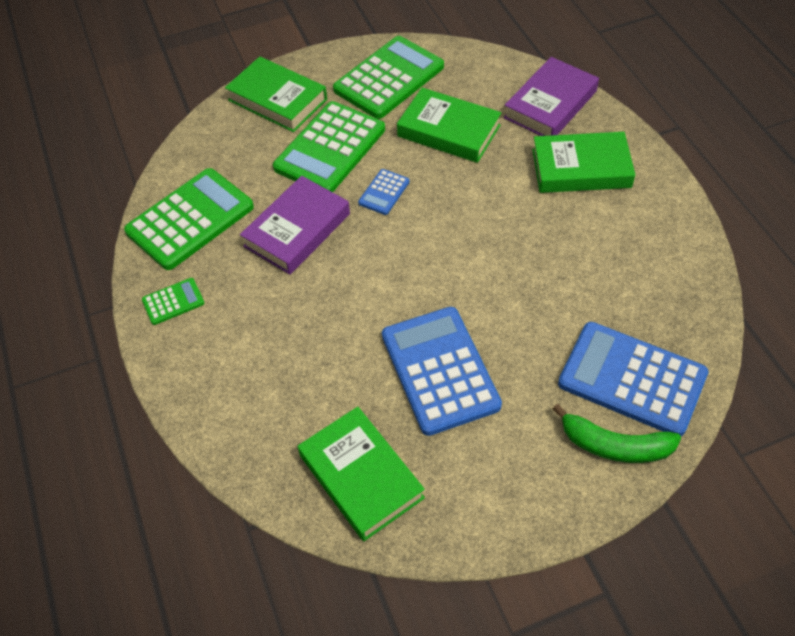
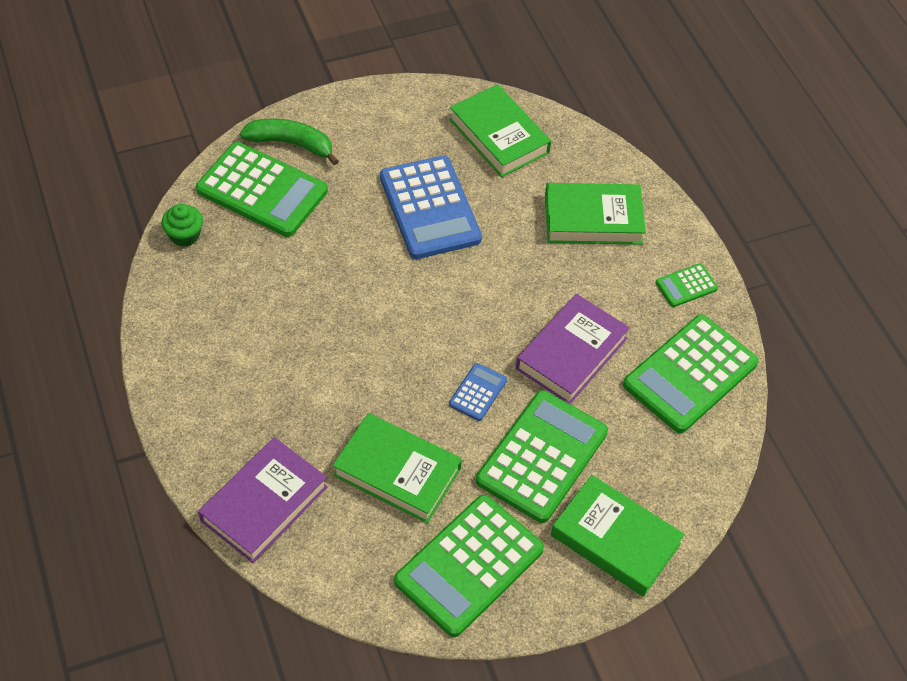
camera: 175 degrees right, 0 degrees up
green book [532,132,635,193] -> green book moved to [545,183,646,245]
blue calculator [558,322,708,436] -> green calculator [196,142,328,237]
none -> green cupcake [161,204,203,247]

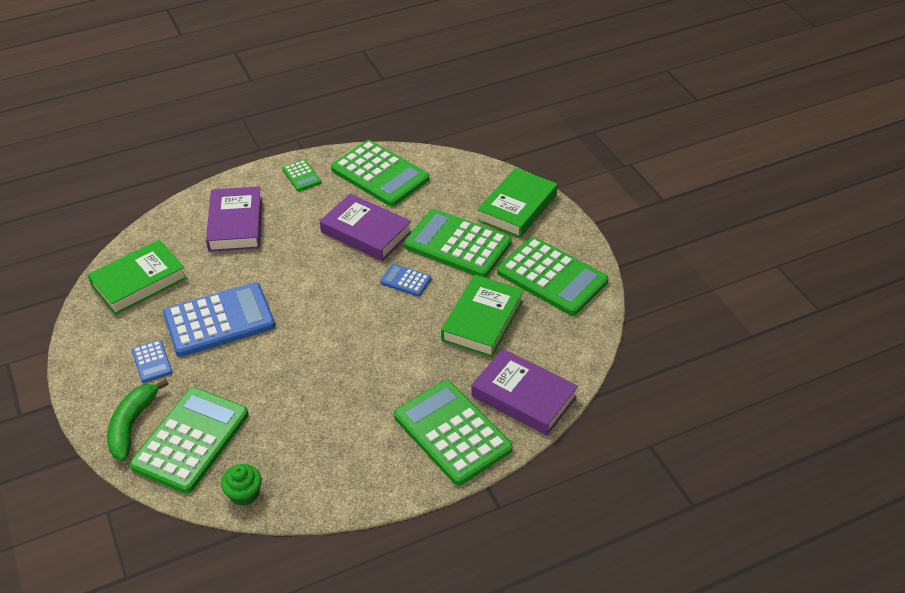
camera: 90 degrees left, 10 degrees down
green book [545,183,646,245] -> purple book [206,186,262,252]
none -> blue calculator [132,340,172,383]
none -> green calculator [394,380,512,485]

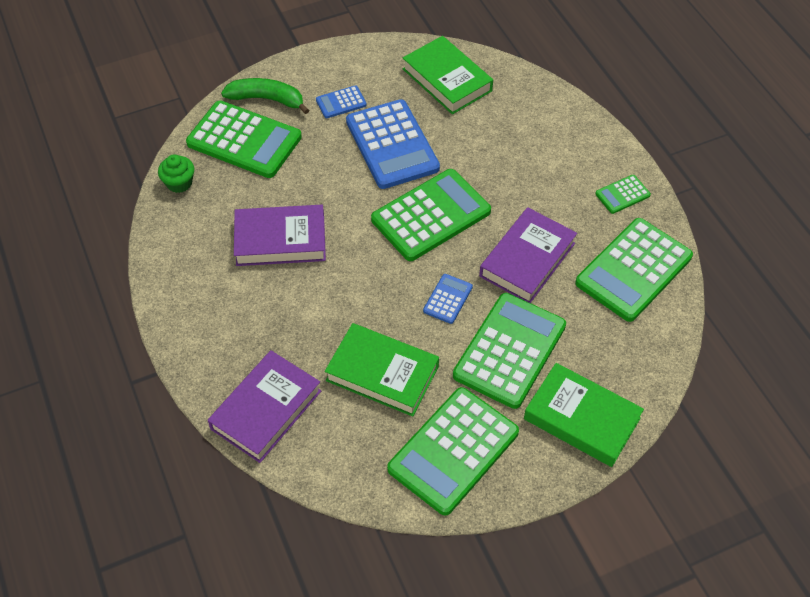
camera: 90 degrees right, 10 degrees up
purple book [206,186,262,252] -> purple book moved to [234,205,326,266]
green calculator [394,380,512,485] -> green calculator moved to [371,169,491,261]

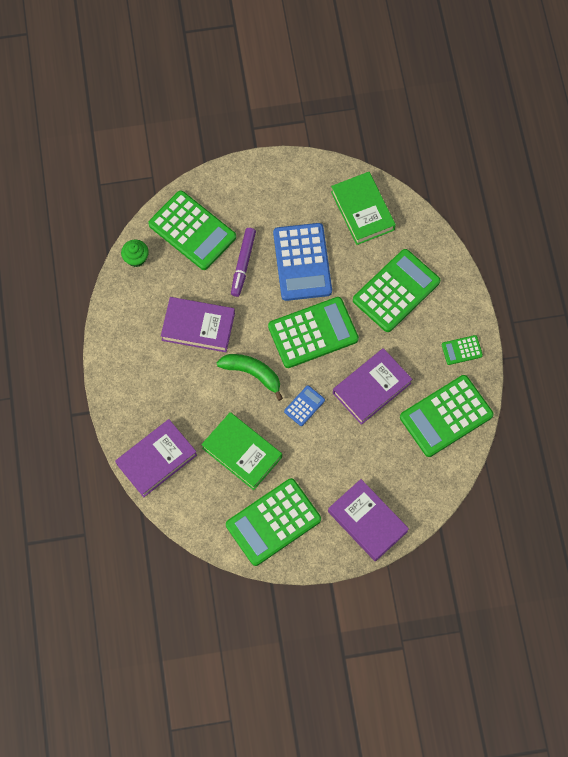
camera: 15 degrees right, 15 degrees up
green banana [221,78,309,114] -> green banana moved to [217,354,283,401]
blue calculator [316,85,367,118] -> none
green calculator [453,293,566,409] -> green calculator moved to [353,249,440,332]
green book [524,363,644,467] -> purple book [328,479,409,562]
none -> purple marker [231,228,256,297]

